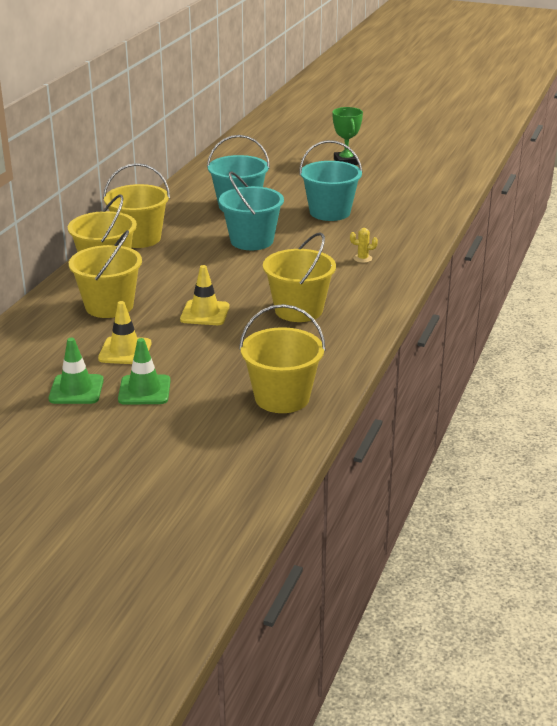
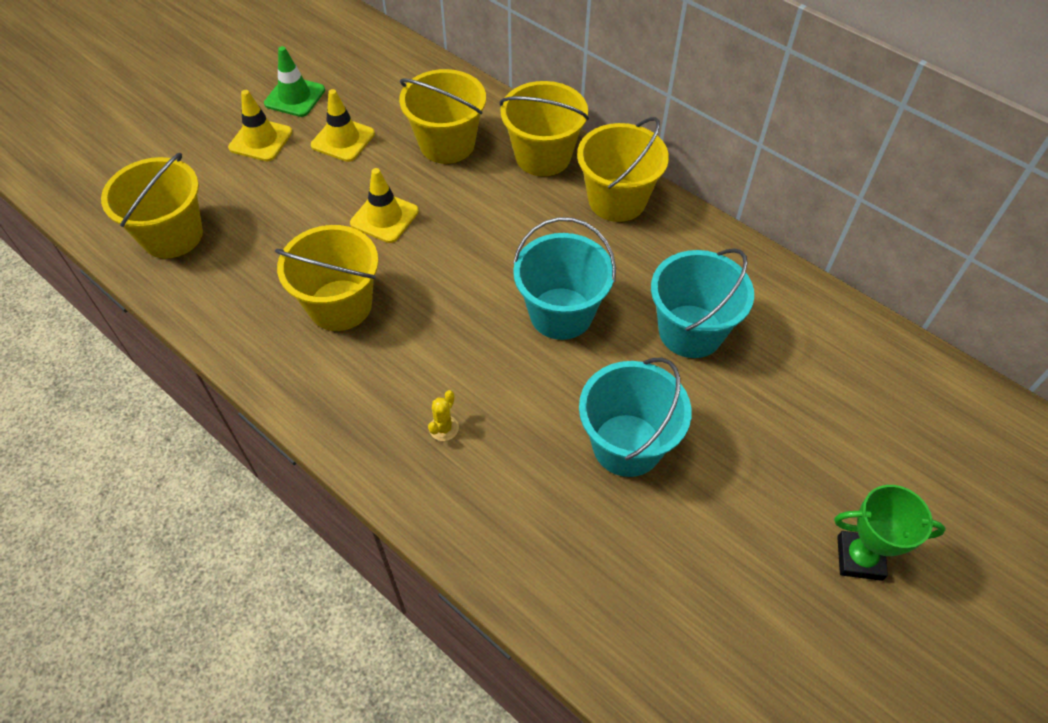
camera: 110 degrees right, 25 degrees up
green traffic cone [118,338,171,405] -> yellow traffic cone [228,90,293,161]

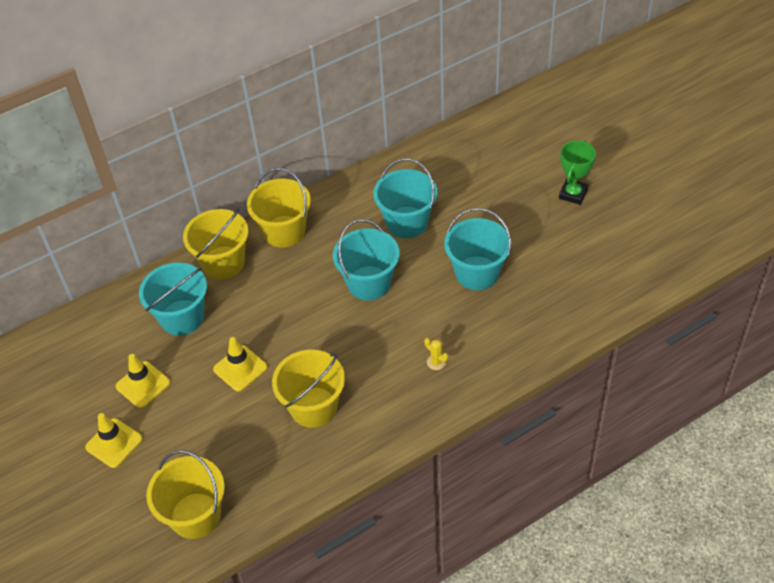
camera: 70 degrees left, 5 degrees down
green traffic cone [264,46,325,117] -> none
yellow bucket [399,69,486,164] -> turquoise bucket [139,263,207,336]

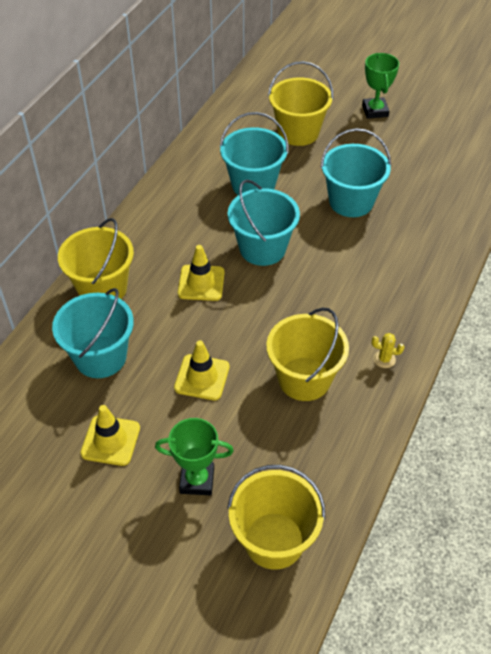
camera: 35 degrees left, 0 degrees up
yellow traffic cone [85,413,143,468] -> yellow traffic cone moved to [178,245,225,301]
yellow bucket [247,168,311,248] -> yellow bucket moved to [268,61,334,146]
yellow cactus [424,338,448,370] -> yellow cactus moved to [372,333,404,368]
none -> green trophy [155,418,234,496]

